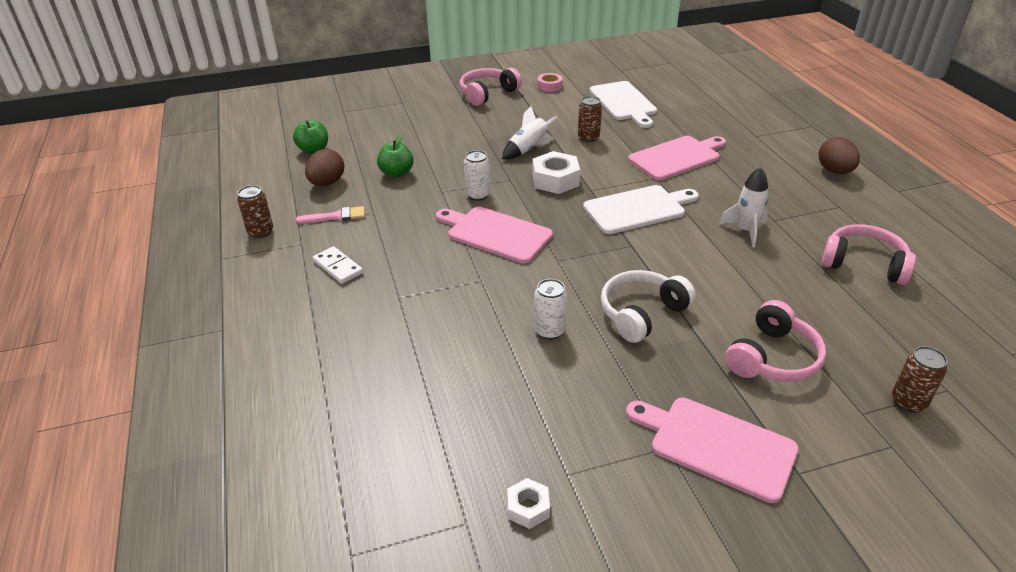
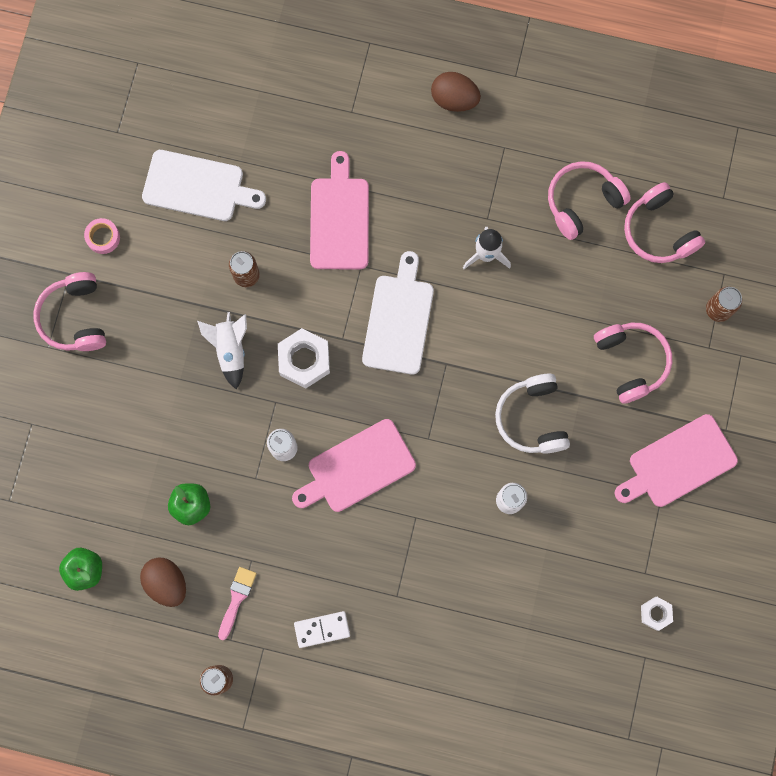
camera: 60 degrees left, 40 degrees up
none -> pink headphones [624,182,705,263]

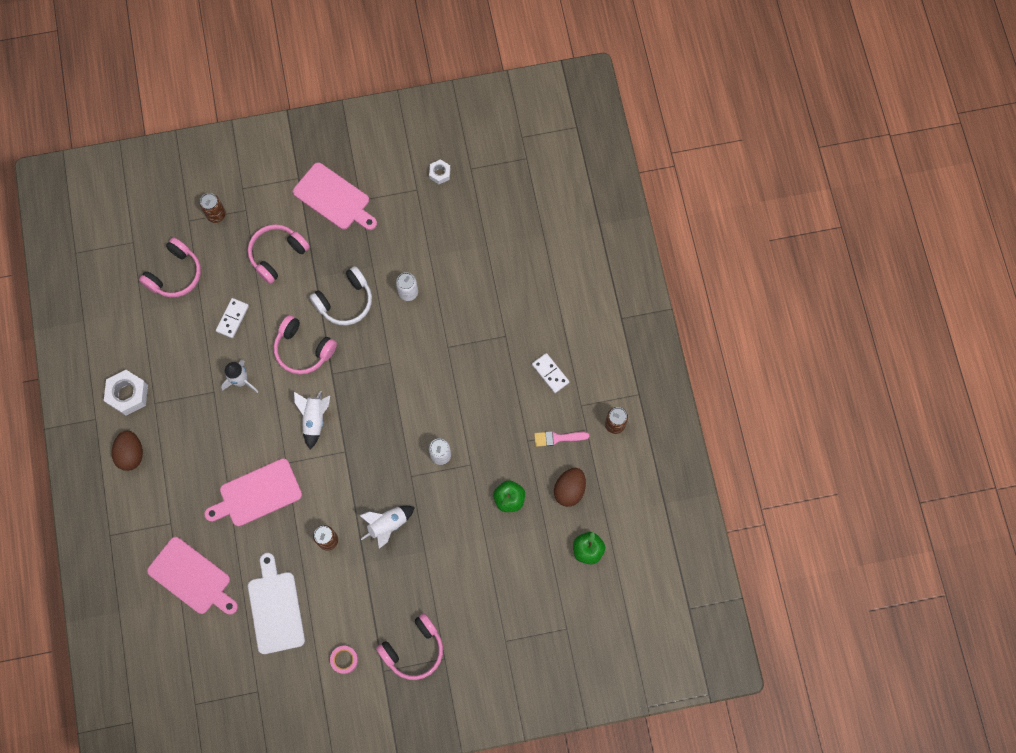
camera: 115 degrees left, 5 degrees down
white nut [278,328,330,388] -> white nut moved to [104,370,148,416]
pink cutting board [292,419,416,512] -> pink cutting board moved to [147,537,238,615]
white cutting board [362,251,434,375] -> white rocket [294,391,330,449]
pink headphones [548,161,631,240] -> pink headphones moved to [274,315,337,375]
none -> white domino [216,298,249,338]

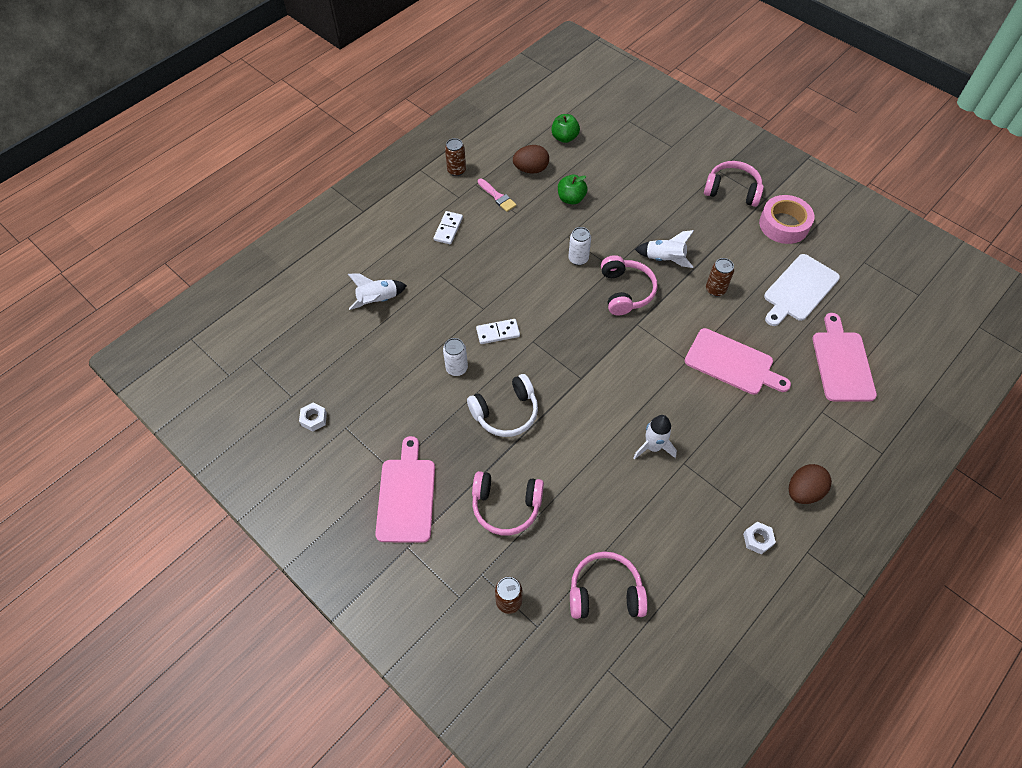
camera: 125 degrees left, 15 degrees down
white nut [104,370,148,416] -> white nut [743,522,776,554], size x0.57
white domino [216,298,249,338] -> white domino moved to [476,319,520,344]
pink headphones [274,315,337,375] -> pink headphones moved to [601,255,658,315]
white rocket [294,391,330,449] -> white rocket moved to [348,273,407,310]
white headphones [309,266,372,325] -> white headphones turned 135 degrees clockwise [467,374,538,437]
pink tape [330,646,358,674] -> pink tape [759,195,814,244], size x1.94

